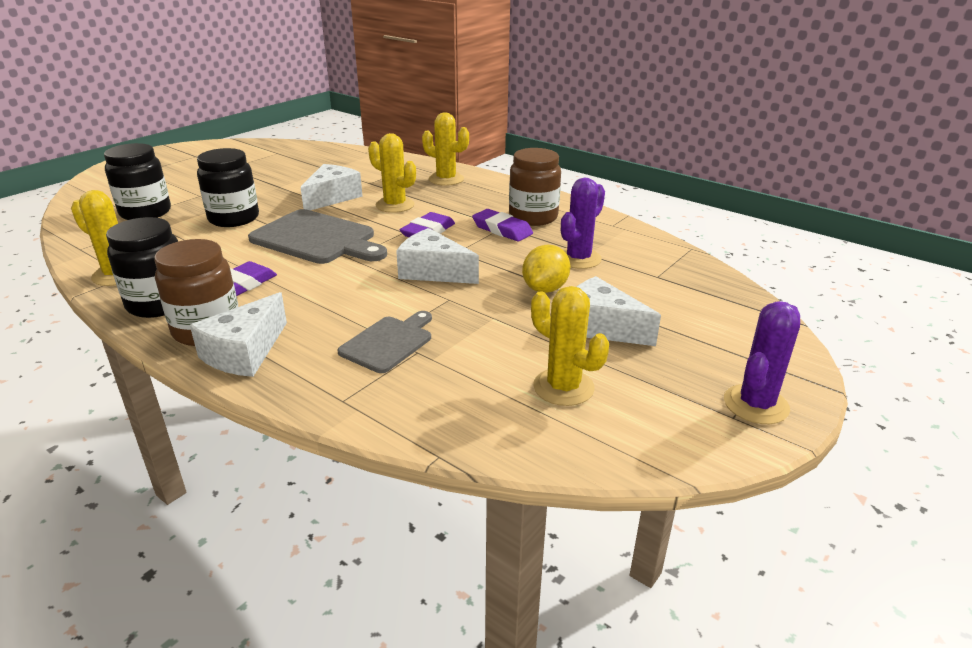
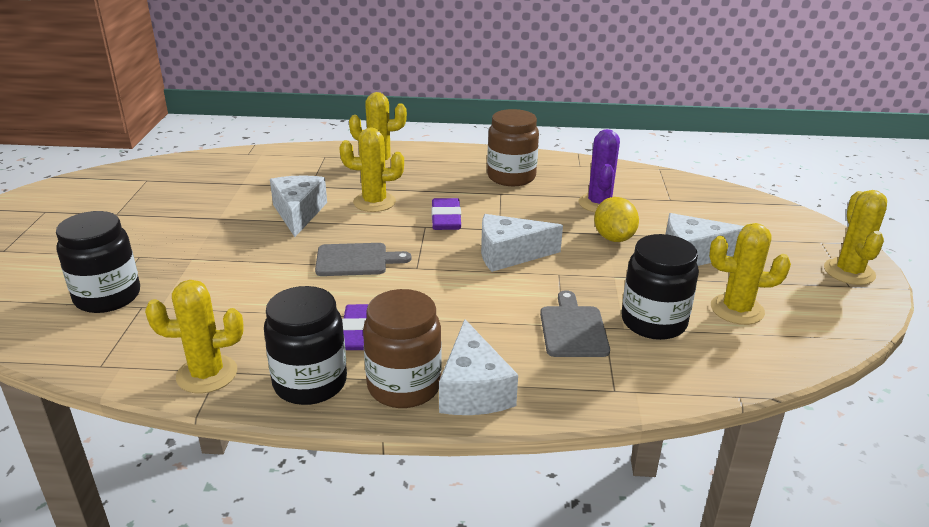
camera: 35 degrees left, 0 degrees up
black jar [197,148,259,227] -> black jar moved to [621,234,699,340]
grey cutting board [248,209,387,264] -> grey cutting board [315,243,411,276], size x0.59
purple eraser [472,209,533,241] -> none
purple cactus [724,301,800,424] -> yellow cactus [824,190,887,285]

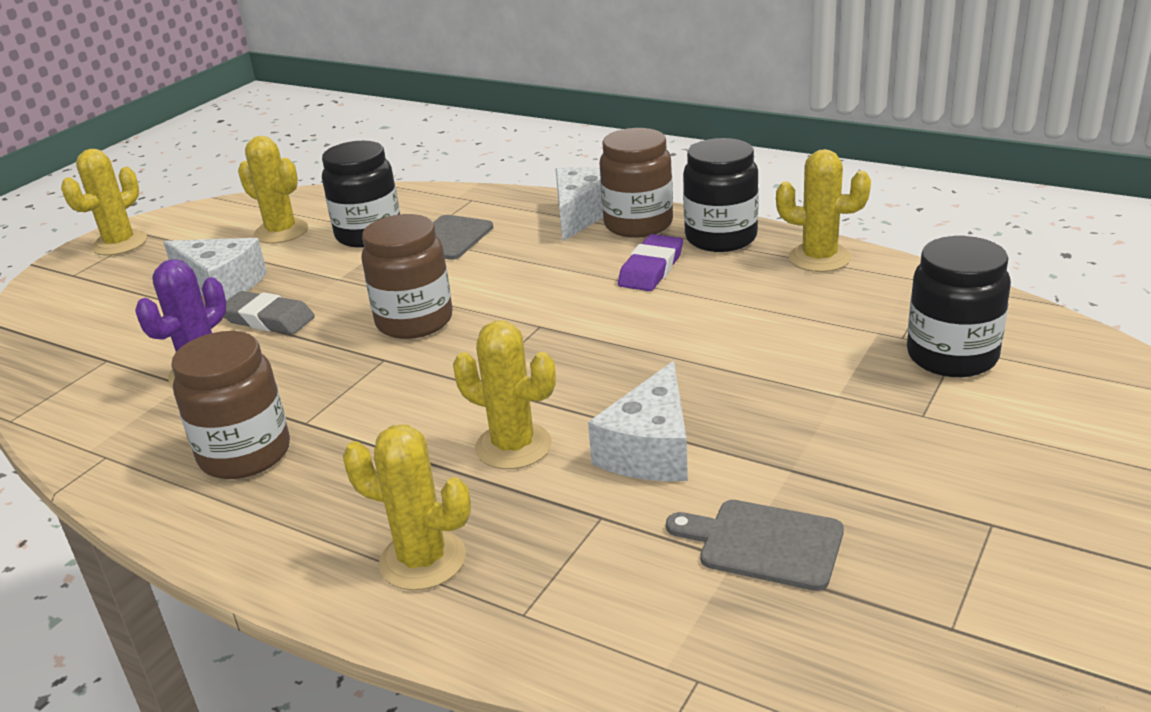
camera: 150 degrees left, 0 degrees up
grey cutting board [315,243,411,276] -> grey cutting board moved to [666,500,844,591]
purple eraser [432,198,461,230] -> none
white cheese [481,214,563,272] -> brown jar [361,214,453,339]
yellow lemon [594,197,639,242] -> grey eraser [224,291,315,334]

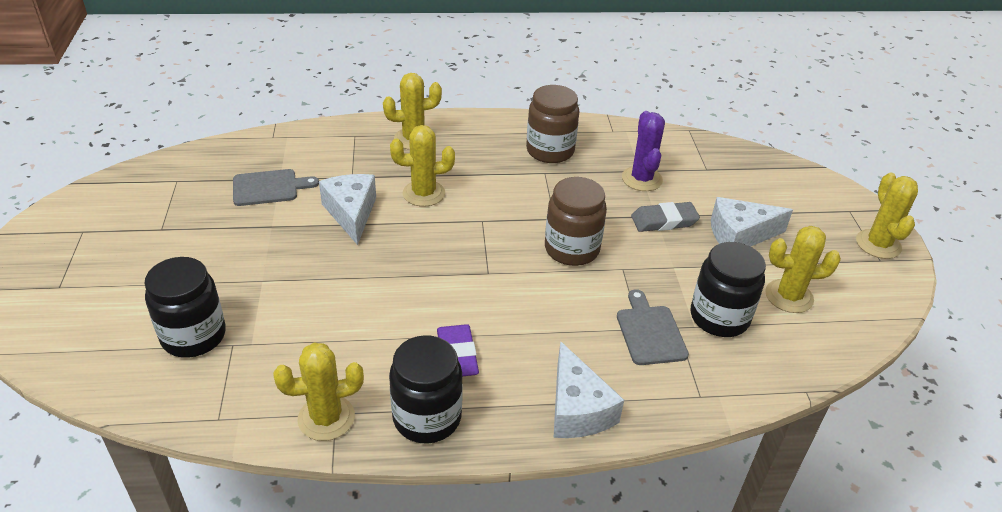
camera: 140 degrees right, 10 degrees up
brown jar [600,128,673,238] -> none

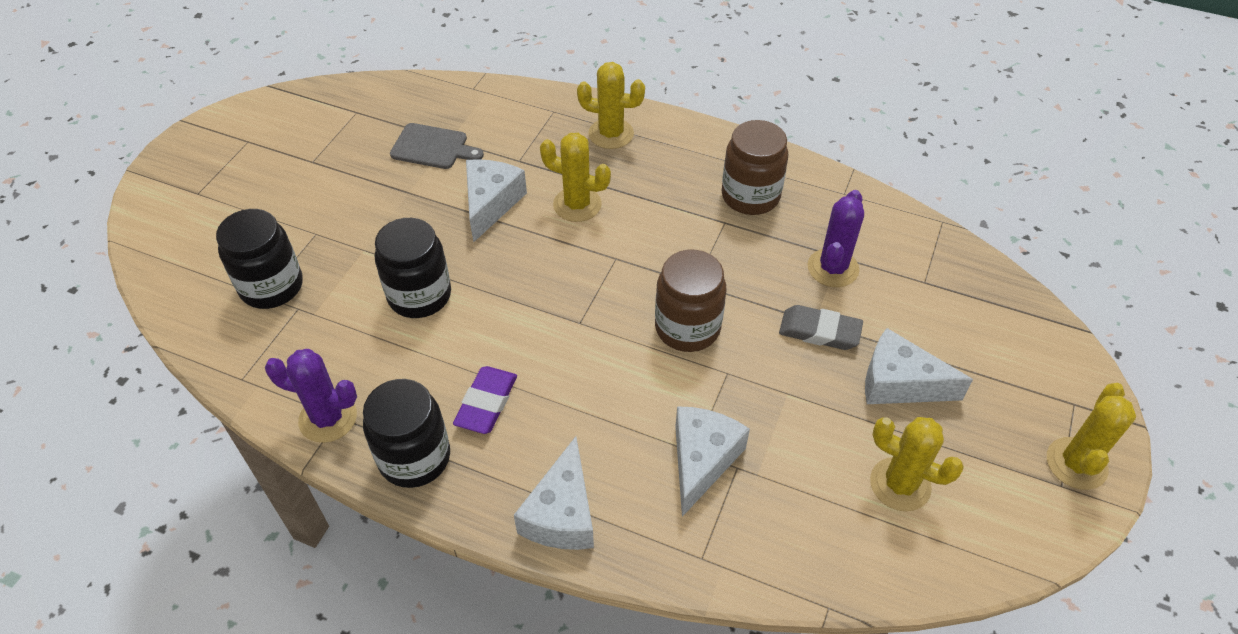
camera: 30 degrees right, 10 degrees up
yellow cactus [273,342,364,441] -> purple cactus [265,349,357,443]
grey cutting board [617,289,689,365] -> white cheese [675,406,750,517]
black jar [691,242,766,337] -> black jar moved to [375,218,451,318]

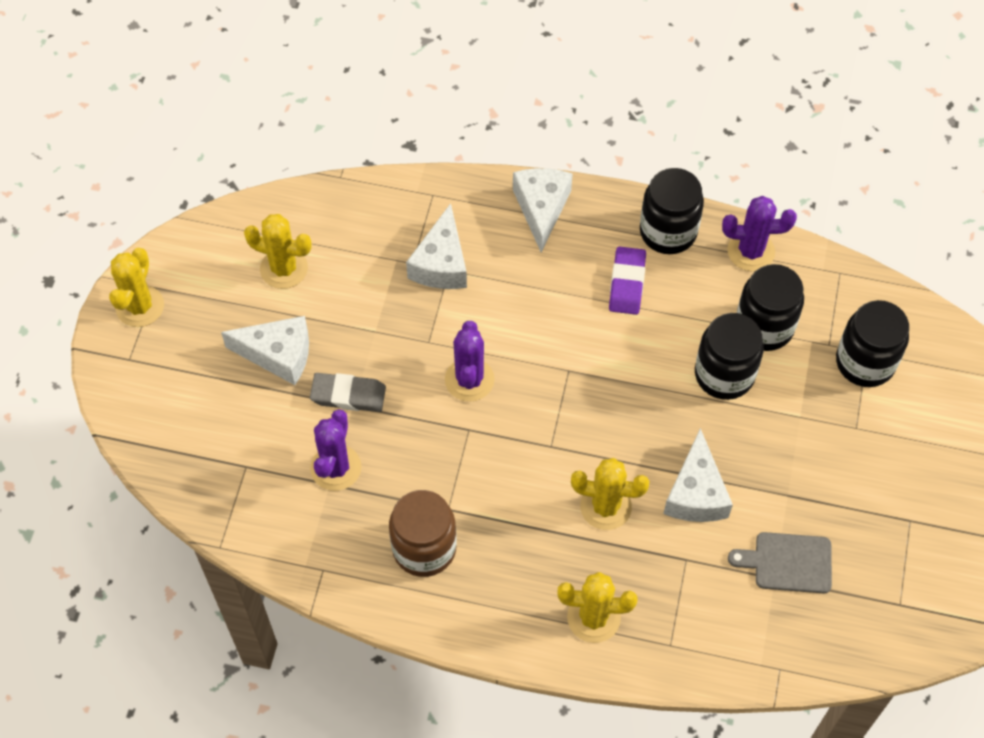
camera: 170 degrees right, 10 degrees up
brown jar [655,250,726,352] -> purple cactus [445,321,495,402]
none -> black jar [737,264,804,351]

